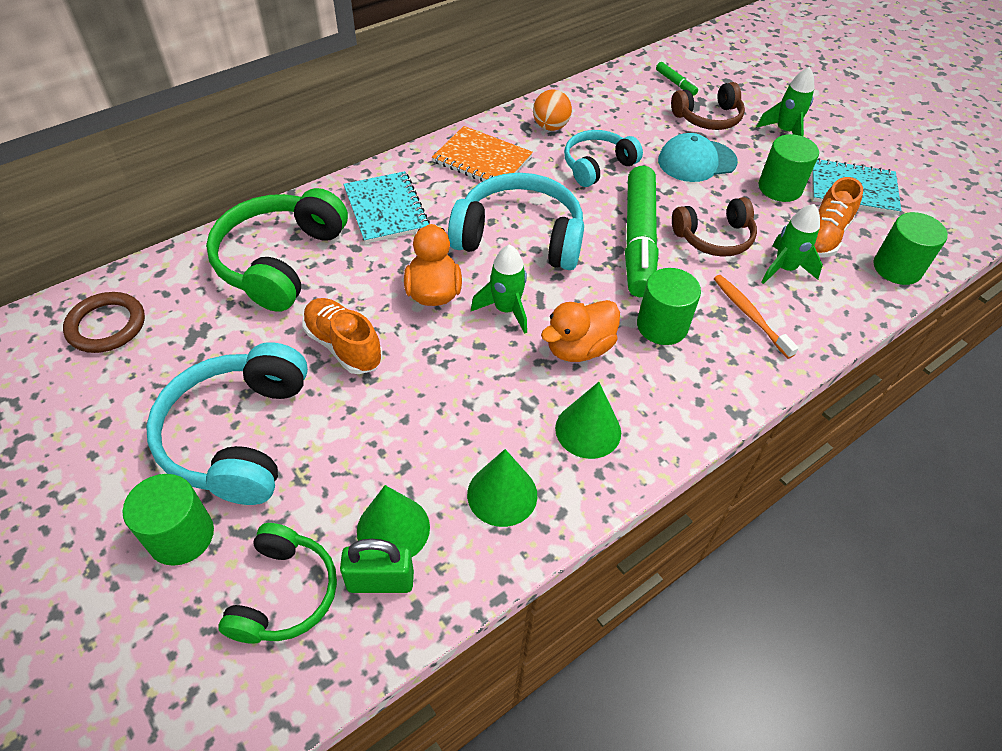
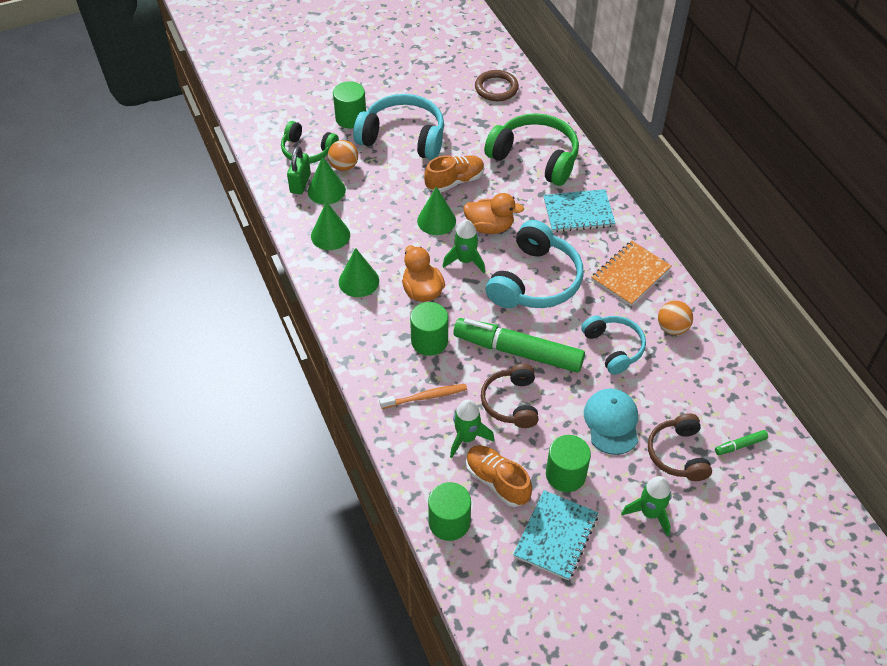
camera: 105 degrees right, 0 degrees up
none -> orange ball [328,140,358,171]
none -> green cone [417,187,456,235]

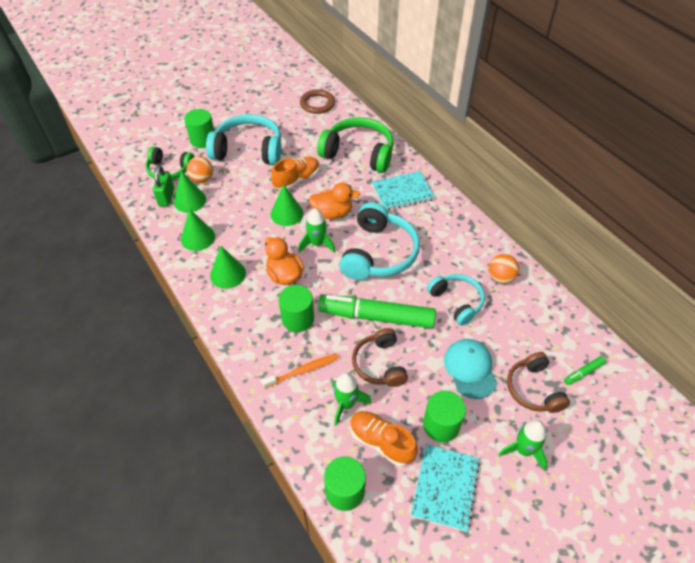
camera: 10 degrees left, 0 degrees up
orange notebook [591,241,671,306] -> none

